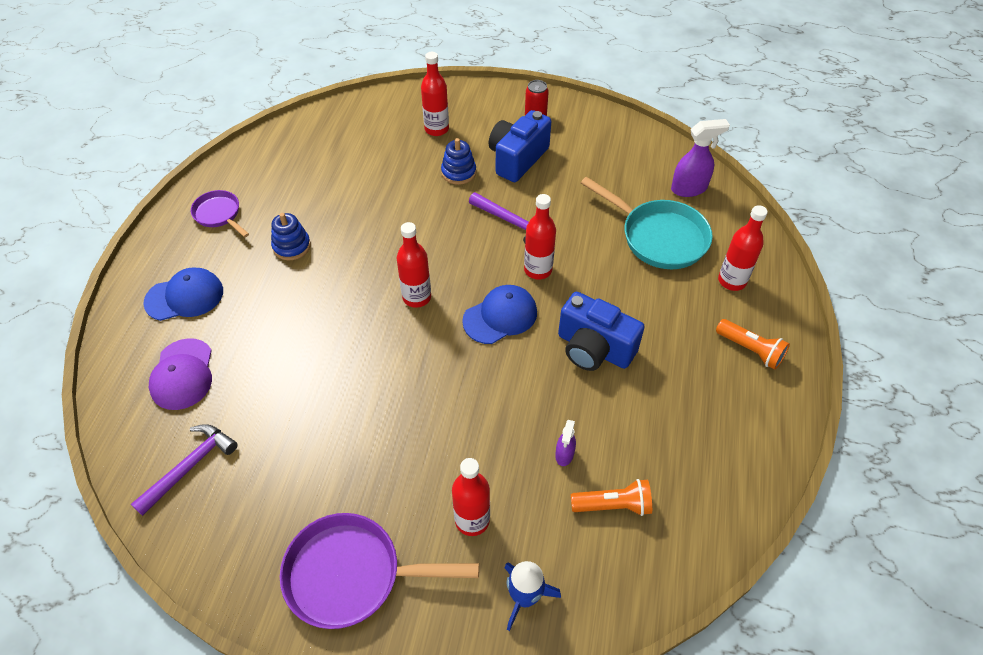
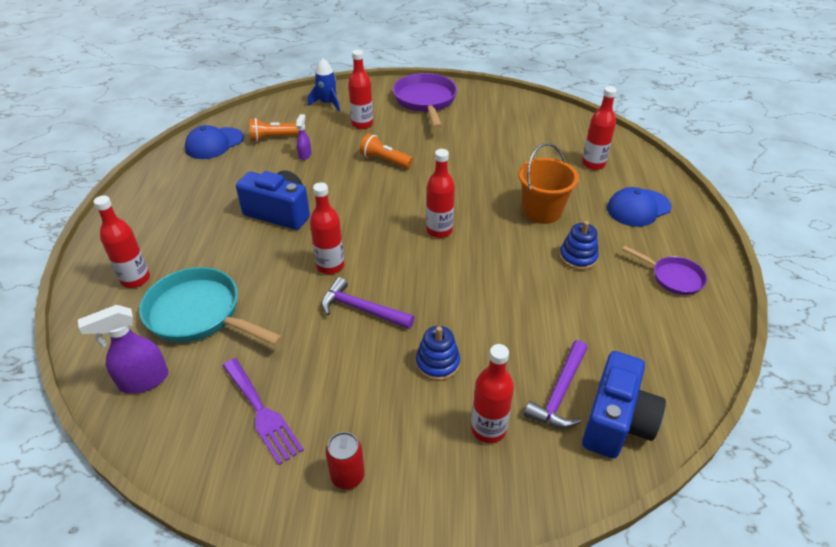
camera: 170 degrees right, 10 degrees down
purple hammer [131,424,238,516] -> purple hammer moved to [524,340,587,428]
purple cap [149,338,212,410] -> red bottle [582,86,617,170]
purple pan [280,513,479,629] -> purple pan turned 90 degrees counterclockwise [393,73,457,129]
blue cap [462,285,537,344] -> blue cap moved to [185,125,244,159]
blue camera [489,110,551,182] -> blue camera moved to [582,351,666,458]
orange flashlight [716,319,790,370] -> orange flashlight moved to [360,134,413,169]
none -> purple fork [223,358,304,465]
none -> orange bucket [518,143,579,224]

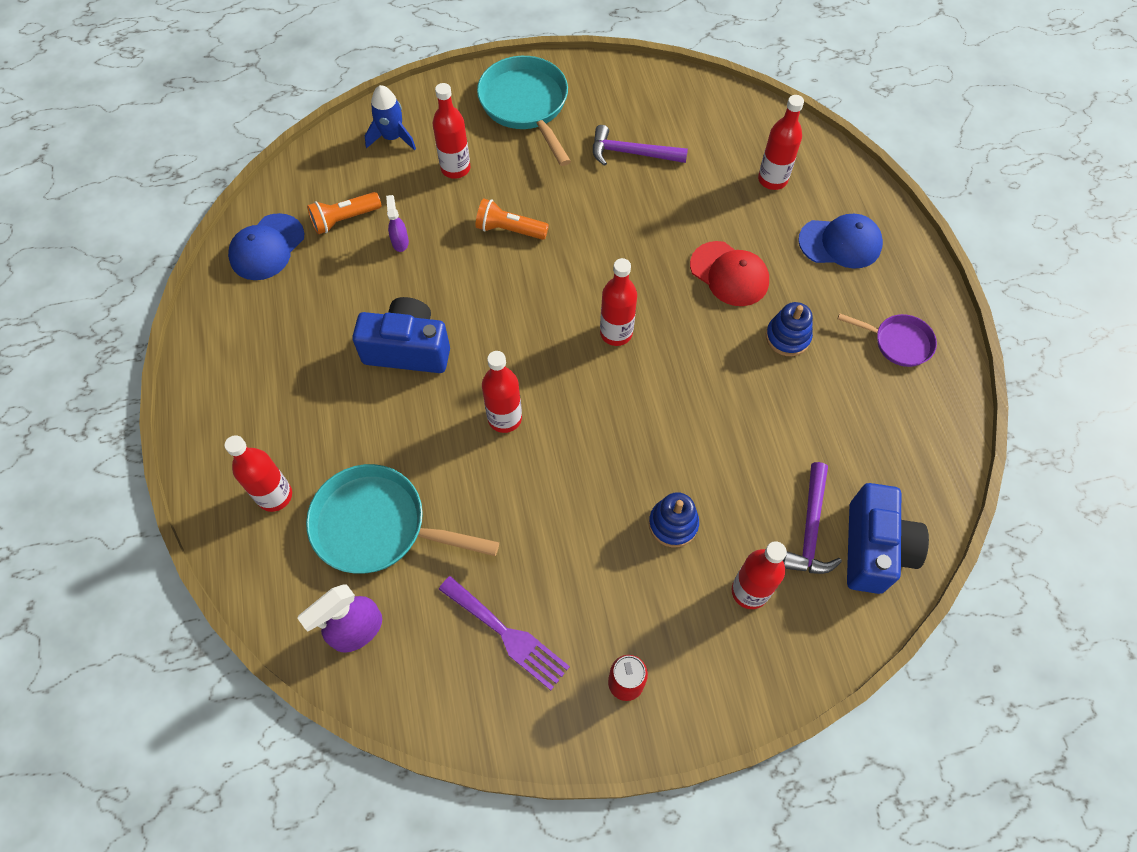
camera: 15 degrees left, 20 degrees up
purple hammer [321,277,415,329] -> purple hammer moved to [593,125,688,166]
purple pan [393,73,457,129] -> turquoise pan [477,56,571,166]
orange bucket [518,143,579,224] -> red cap [690,241,769,306]
blue cap [607,187,672,227] -> blue cap turned 135 degrees counterclockwise [798,214,883,269]

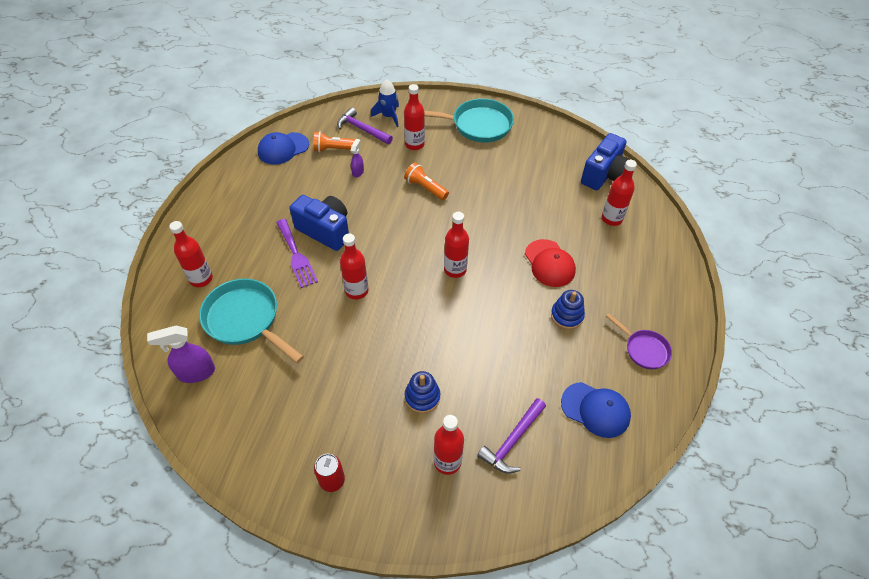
camera: 25 degrees right, 10 degrees down
purple fork [439,576,570,690] -> purple fork moved to [276,219,318,288]
turquoise pan [477,56,571,166] -> turquoise pan turned 90 degrees clockwise [424,98,514,143]
purple hammer [593,125,688,166] -> purple hammer moved to [337,107,393,144]
blue cap [798,214,883,269] -> blue cap moved to [561,382,631,438]
blue camera [847,483,929,594] -> blue camera moved to [581,133,630,190]

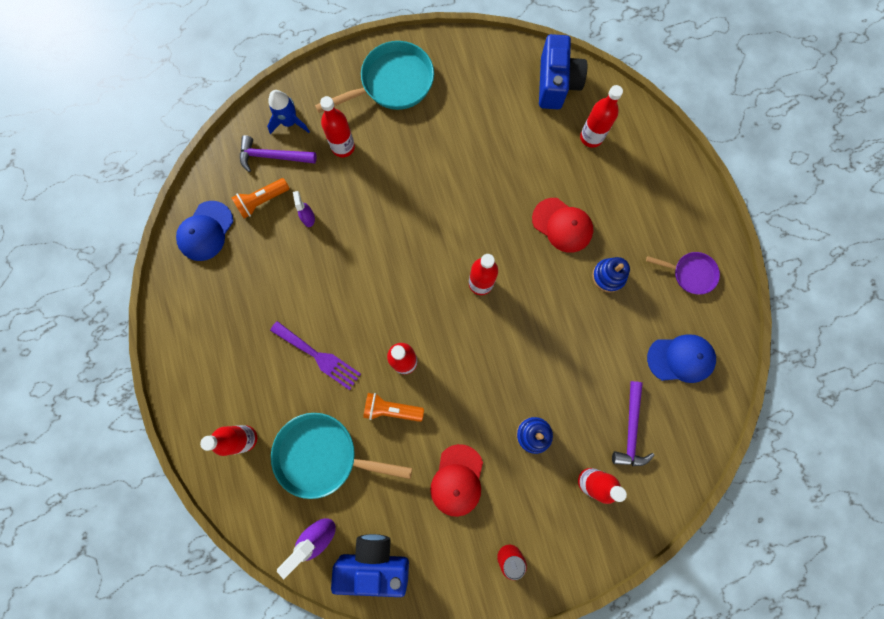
camera: 30 degrees left, 25 degrees up
blue camera [289,195,349,251] -> blue camera moved to [331,534,409,597]
orange flashlight [404,163,449,200] -> orange flashlight moved to [363,393,424,422]
none -> red cap [430,444,483,517]

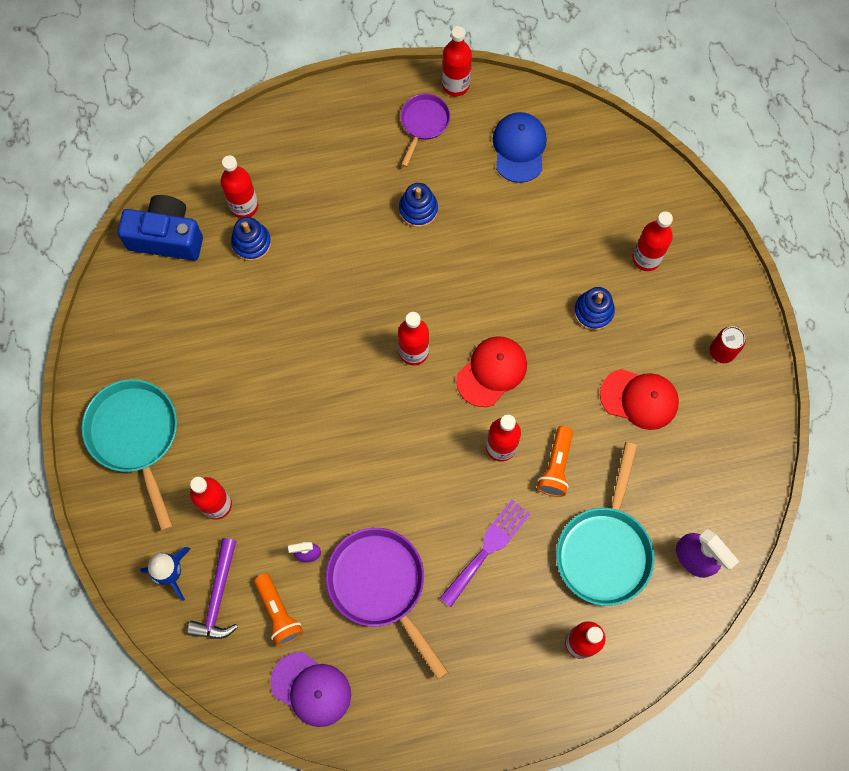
camera: 85 degrees left, 5 degrees down
blue cap [176,201,233,261] -> purple cap [270,652,351,727]
blue camera [331,534,409,597] -> none
red cap [532,198,593,253] -> red cap moved to [456,336,527,407]
purple hammer [612,381,655,466] -> none
none -> blue stacking toy [231,217,271,261]
none -> purple pan [326,528,448,679]
none -> red bottle [442,26,472,96]

